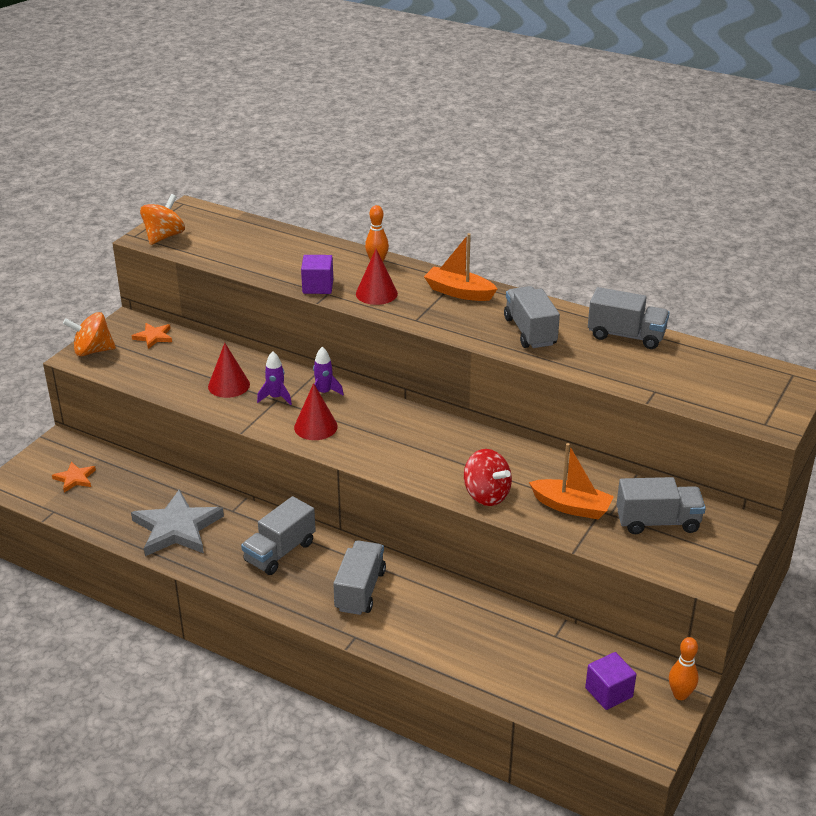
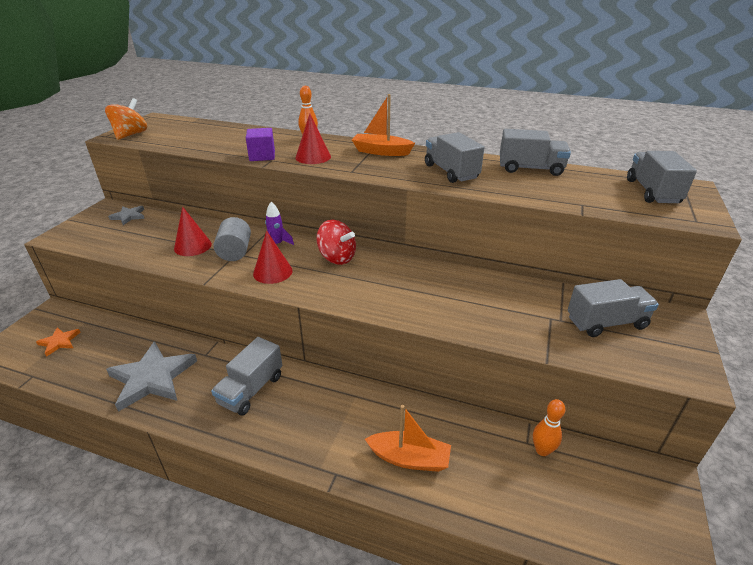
camera: 10 degrees left, 0 degrees up
orange spinning top [63,312,116,356] -> none
orange star [132,323,172,349] -> grey star [108,206,145,225]
purple rocket [257,351,292,405] -> grey cylinder [213,217,251,261]
grey truck [333,540,386,615] -> grey truck moved to [627,151,697,203]
red spinning top [464,449,512,506] -> red spinning top moved to [316,220,356,265]
orange boat [529,443,614,519] -> orange boat moved to [365,405,451,472]
purple cube [585,652,636,710] -> none
orange bowling pin [669,637,699,700] -> orange bowling pin moved to [533,399,565,456]

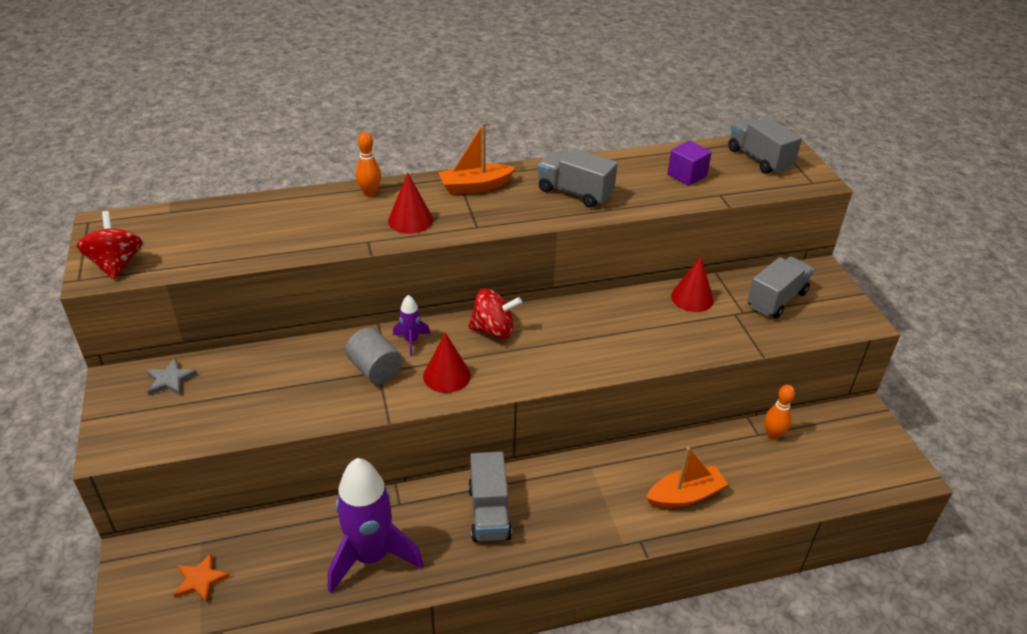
camera: 35 degrees left, 5 degrees up
orange spinning top [105,98,147,140] -> red spinning top [76,211,142,280]
grey star [106,341,197,412] -> purple rocket [328,458,424,593]
red cone [174,206,212,256] -> red cone moved to [671,257,714,312]
purple cube [246,128,275,161] -> purple cube moved to [667,140,712,186]
grey truck [500,129,571,176] -> none

